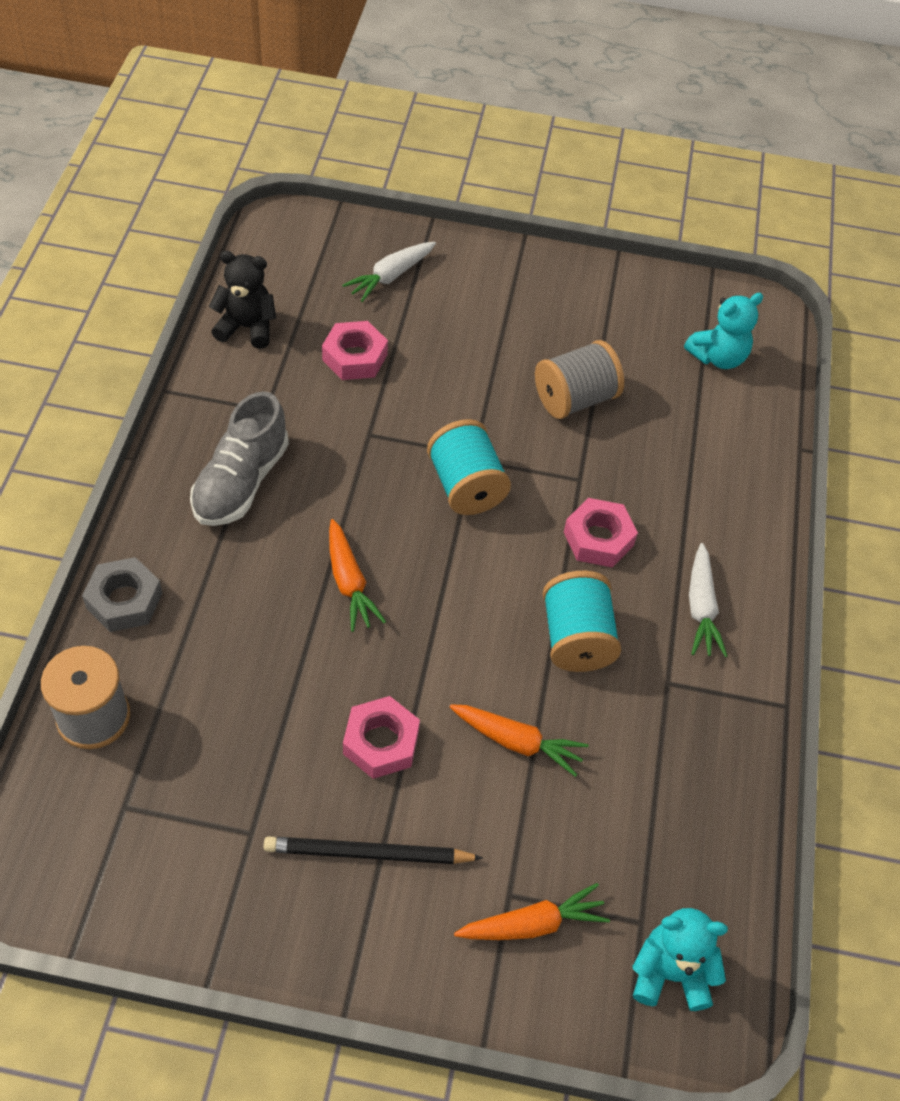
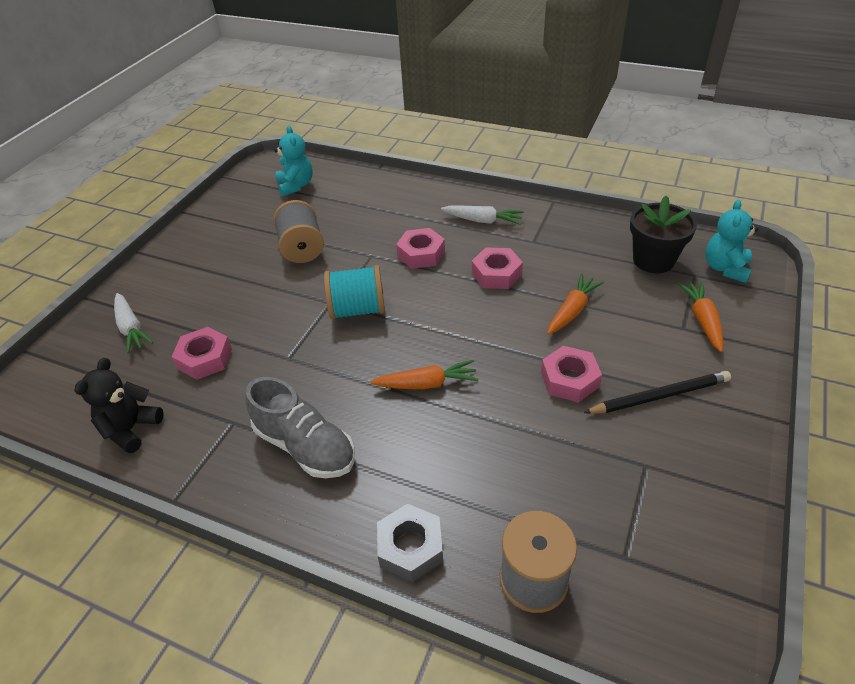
camera: 70 degrees left, 10 degrees down
black pencil [264,836,483,864] -> black pencil turned 120 degrees counterclockwise [584,371,731,414]
turquoise spool [543,571,621,672] -> pink nut [472,247,523,289]
none -> black flower pot [630,196,697,273]

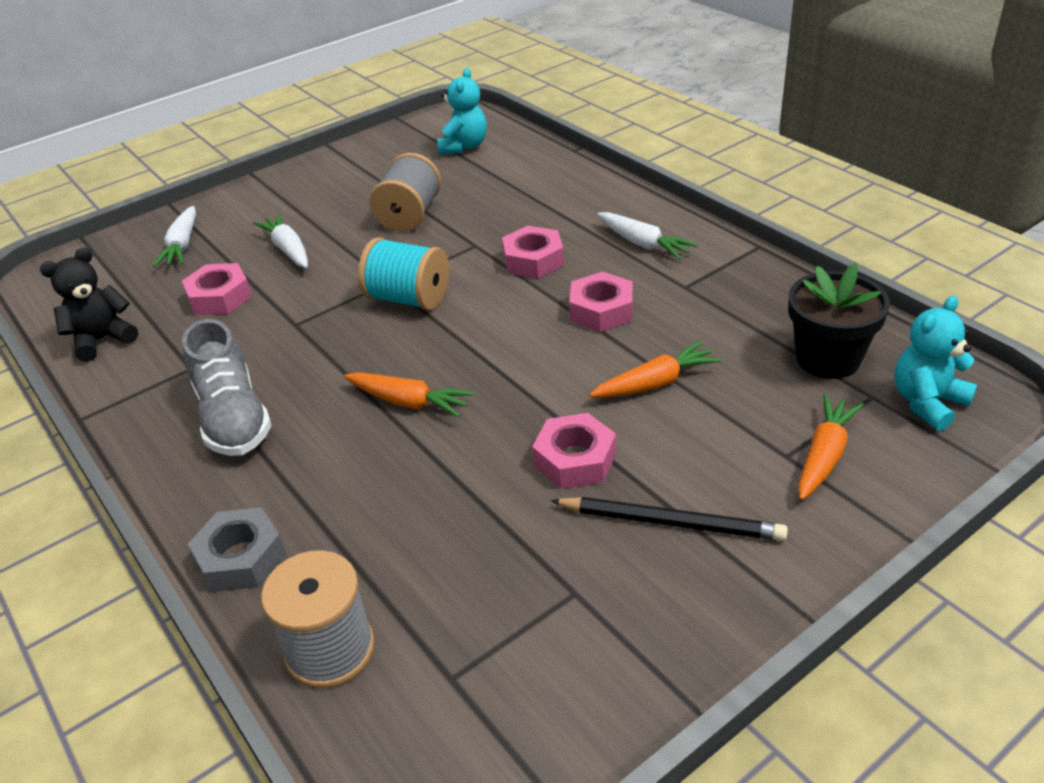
camera: 30 degrees right, 5 degrees down
none -> white carrot [253,213,308,268]

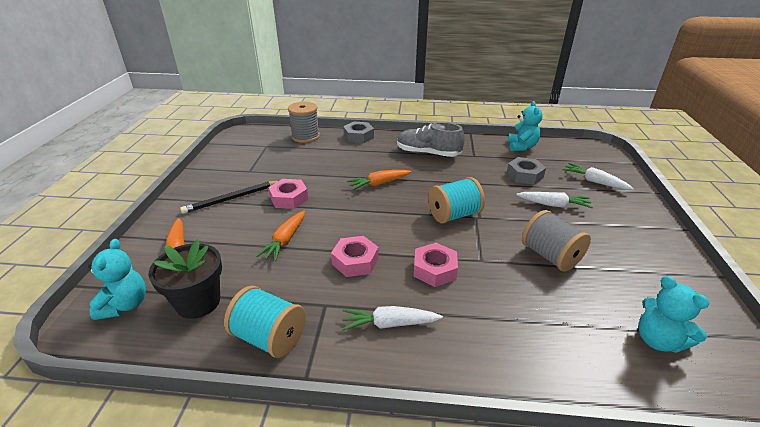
camera: 130 degrees right, 5 degrees down
black teddy bear [40,248,138,362] -> turquoise teddy bear [508,101,543,151]
pink nut [182,263,252,315] -> grey nut [507,157,546,185]
none -> turquoise spool [224,286,306,358]

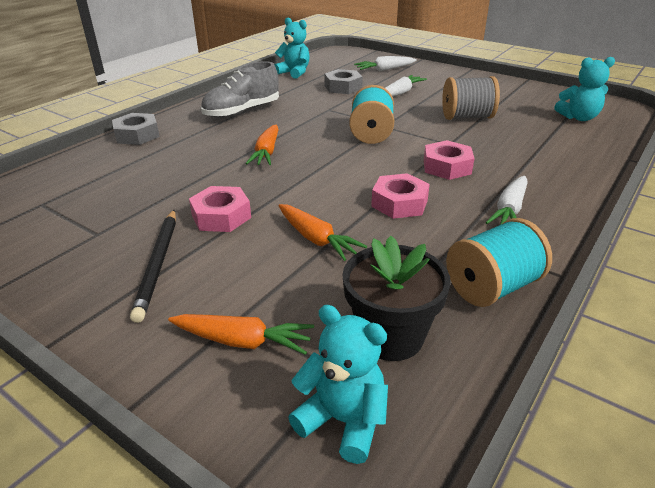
camera: 60 degrees left, 0 degrees up
grey spool [288,102,320,143] -> none

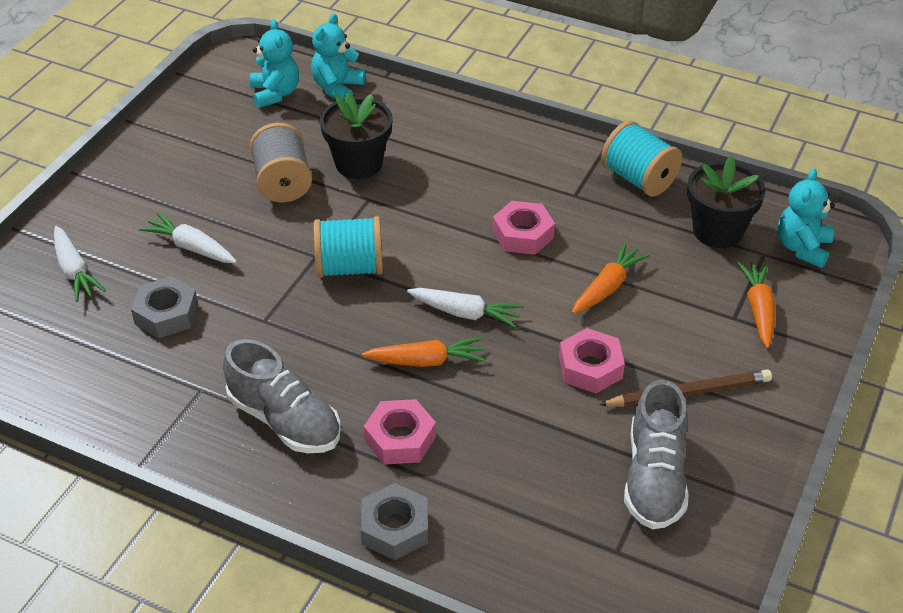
camera: 100 degrees left, 10 degrees up
black pencil [130,209,176,323] -> brown pencil [599,369,772,407]
turquoise teddy bear [275,17,310,79] -> turquoise teddy bear moved to [311,14,366,99]
pink nut [424,140,474,180] -> pink nut moved to [364,399,436,465]
white carrot [486,176,528,225] -> white carrot moved to [407,288,523,328]
none -> black flower pot [320,92,393,179]
none -> grey shoe [624,380,689,530]

